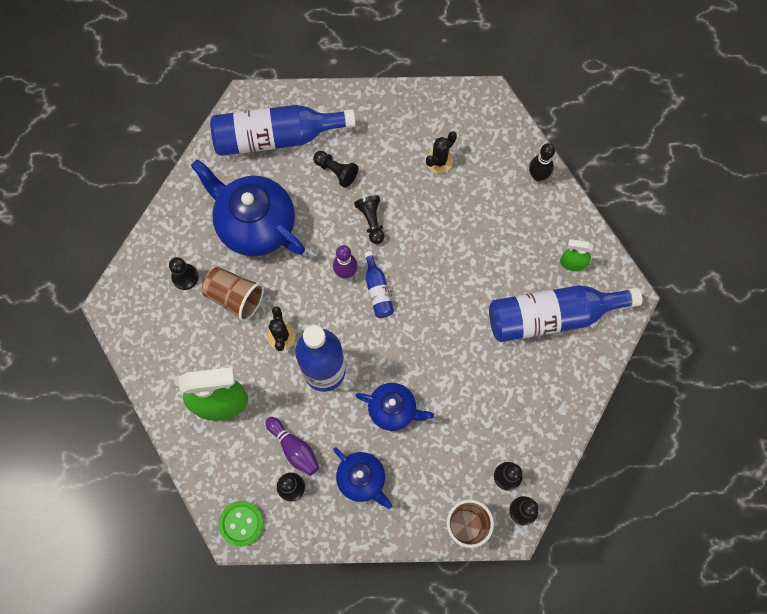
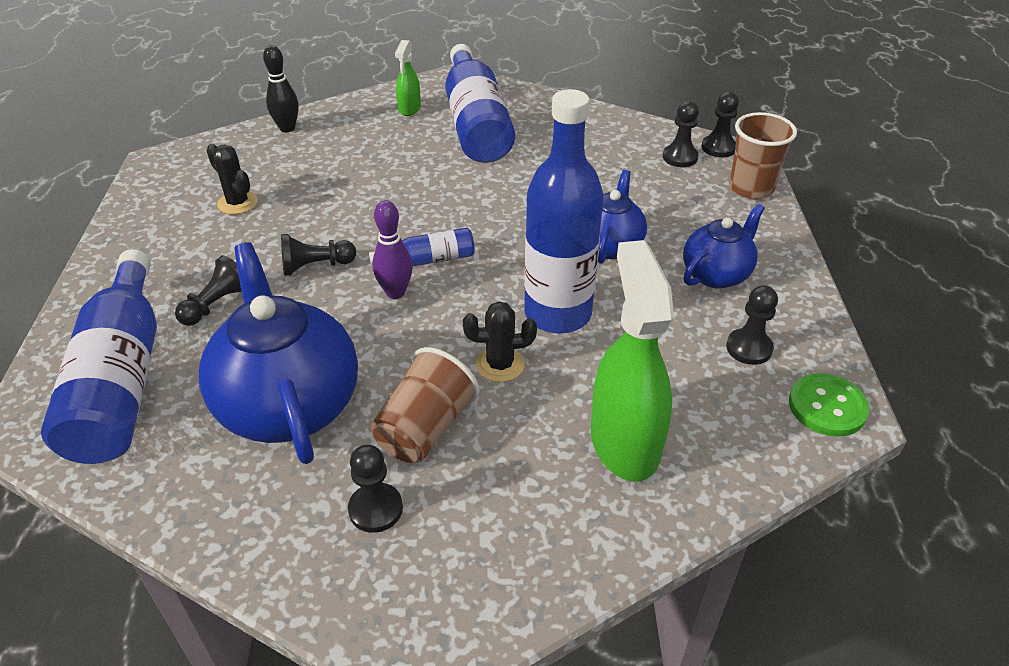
camera: 90 degrees left, 30 degrees down
blue teapot [191,159,305,256] -> blue teapot turned 120 degrees clockwise [199,242,358,464]
purple bowling pin [265,417,319,476] -> none

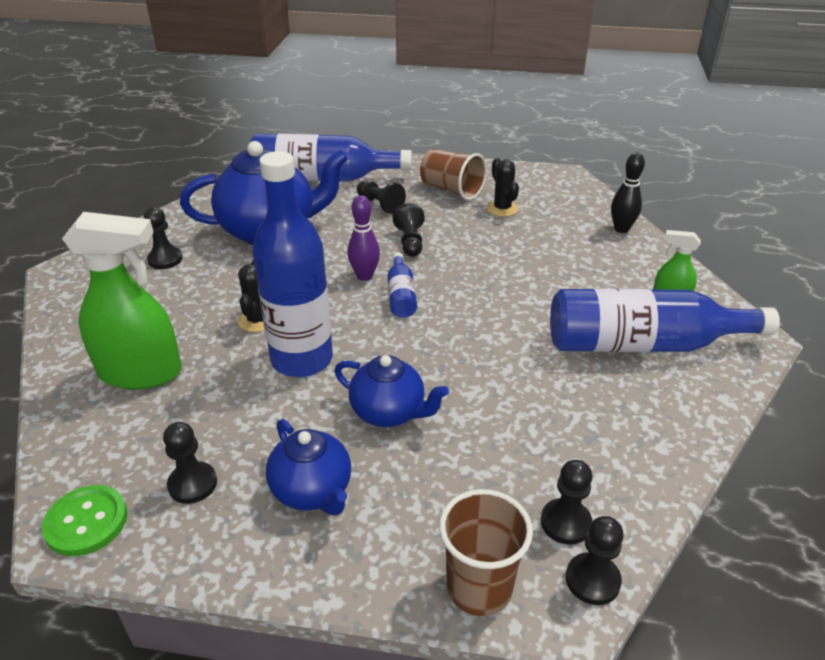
camera: 100 degrees right, 5 degrees down
black cactus [206,144,258,215] -> black cactus turned 75 degrees counterclockwise [486,158,519,217]
brown cup [371,347,480,463] -> brown cup moved to [420,149,487,200]

